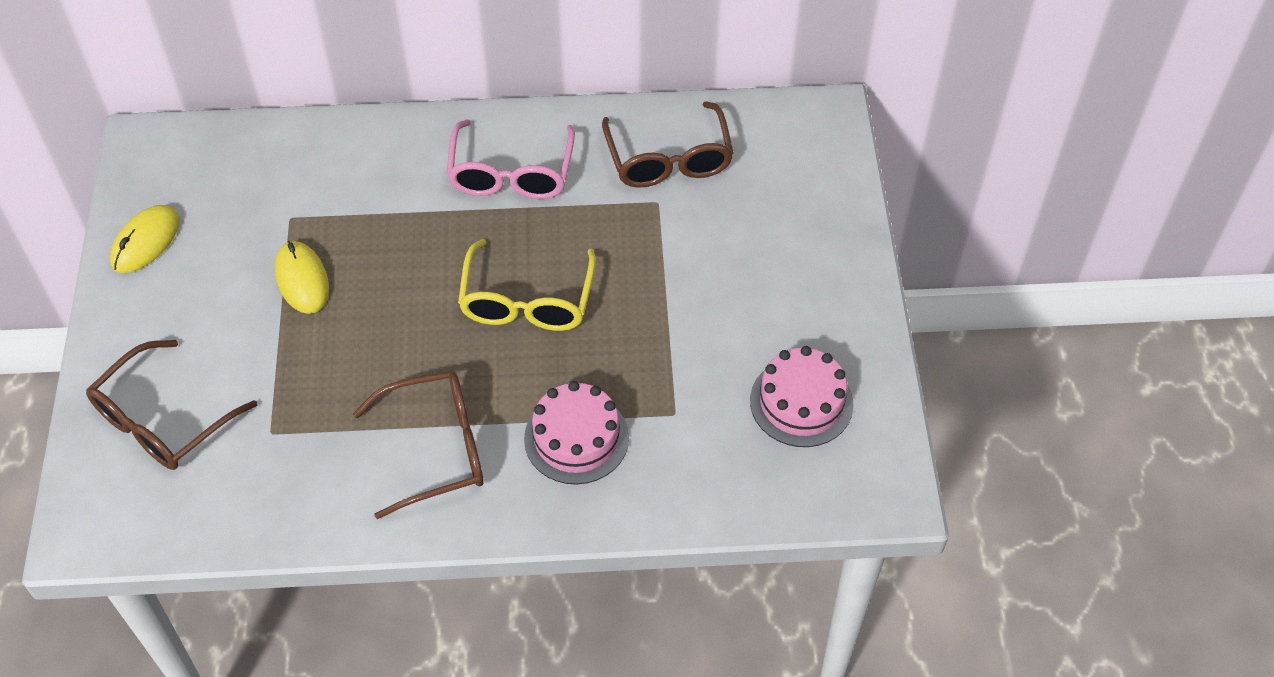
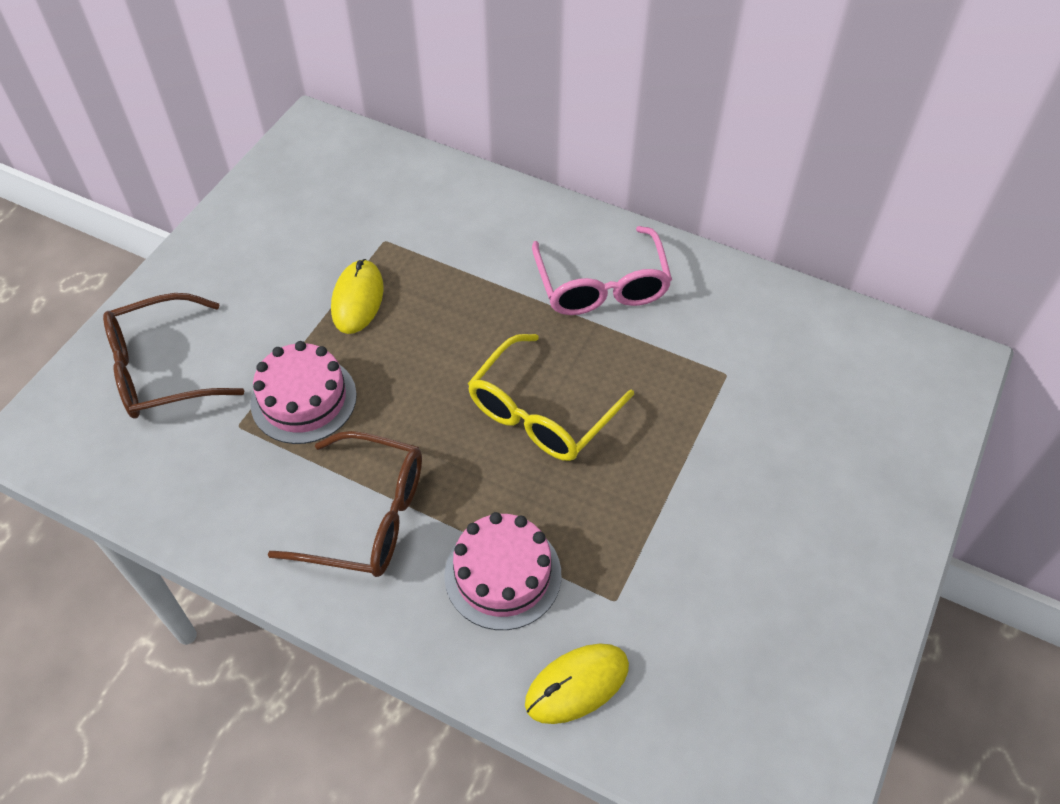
camera: 30 degrees right, 0 degrees up
yellow mouse [110,205,180,273] -> yellow mouse moved to [525,644,629,724]
pink glasses [447,119,575,199] -> pink glasses turned 45 degrees counterclockwise [532,226,672,315]
brown glasses [602,101,734,188] -> none
pink cake [750,346,853,447] -> pink cake moved to [250,341,357,444]

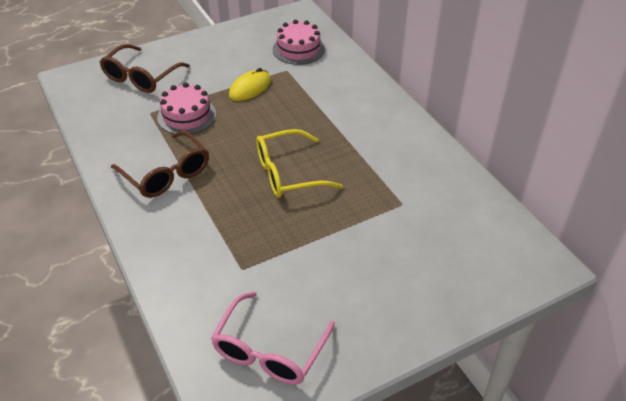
camera: 35 degrees right, 10 degrees down
brown glasses [103,293,244,419] -> brown glasses turned 75 degrees counterclockwise [100,44,190,93]
pink cake [444,512,561,630] -> pink cake moved to [273,20,325,65]
yellow mouse [525,644,629,724] -> none
pink glasses [532,226,672,315] -> pink glasses moved to [211,292,335,385]

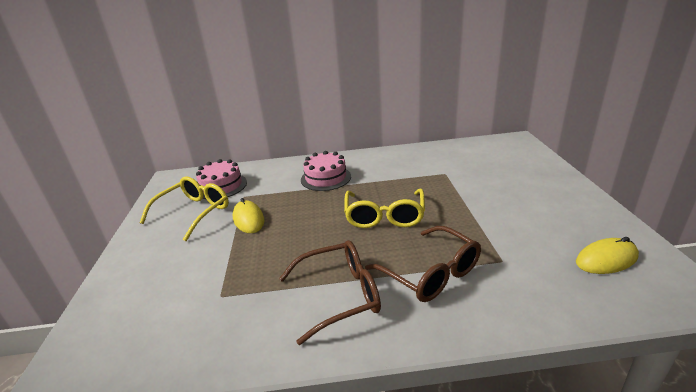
camera: 65 degrees left, 15 degrees down
brown glasses [100,44,190,93] -> brown glasses moved to [365,226,481,302]
pink cake [157,83,216,134] -> pink cake moved to [301,151,351,191]
pink glasses [211,292,335,385] -> yellow mouse [576,237,639,274]
none -> yellow glasses [139,176,229,241]

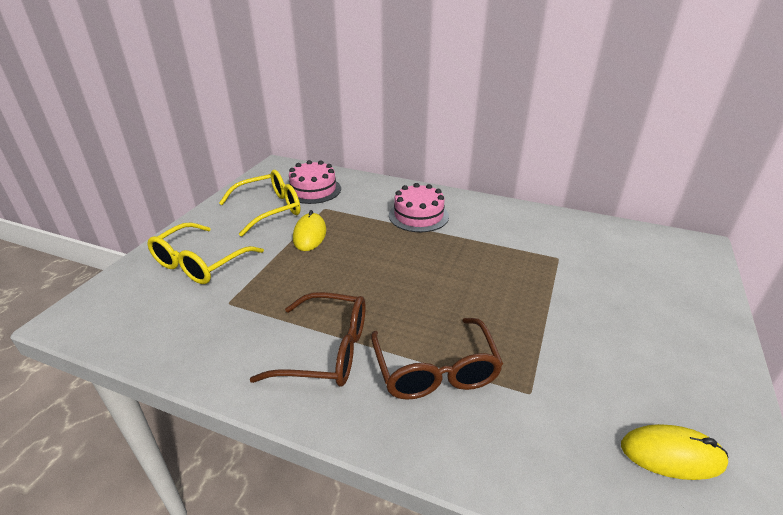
camera: 25 degrees right, 5 degrees up
yellow glasses [344,189,425,228] -> yellow glasses moved to [147,223,264,284]

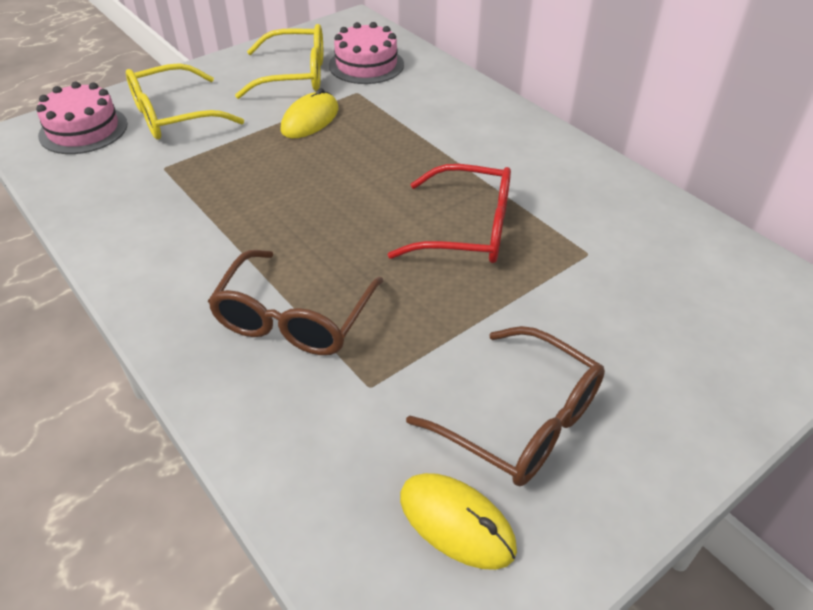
camera: 30 degrees right, 10 degrees up
brown glasses [250,292,365,387] -> brown glasses moved to [406,326,605,486]
pink cake [389,183,449,232] -> pink cake moved to [36,82,128,154]
none -> red glasses [387,164,511,263]

